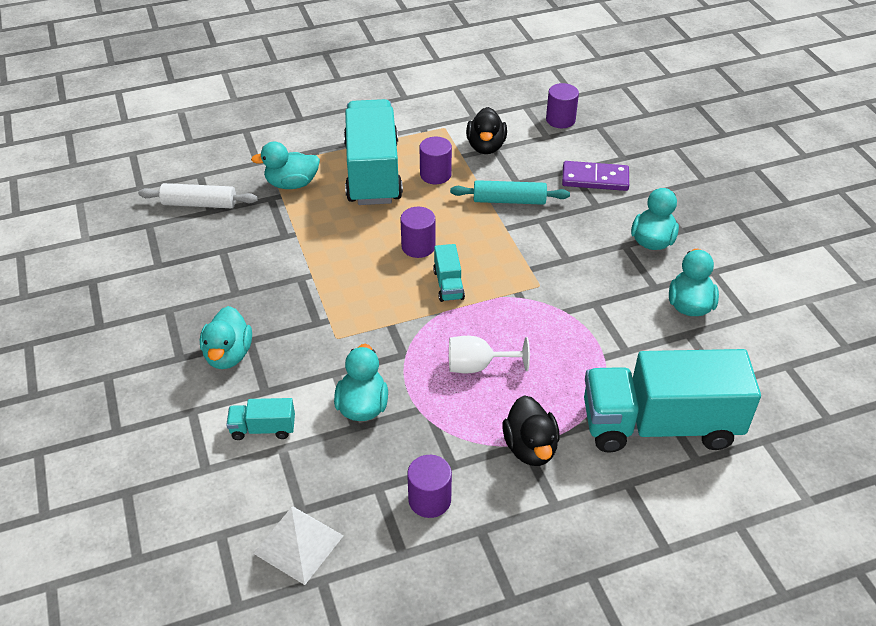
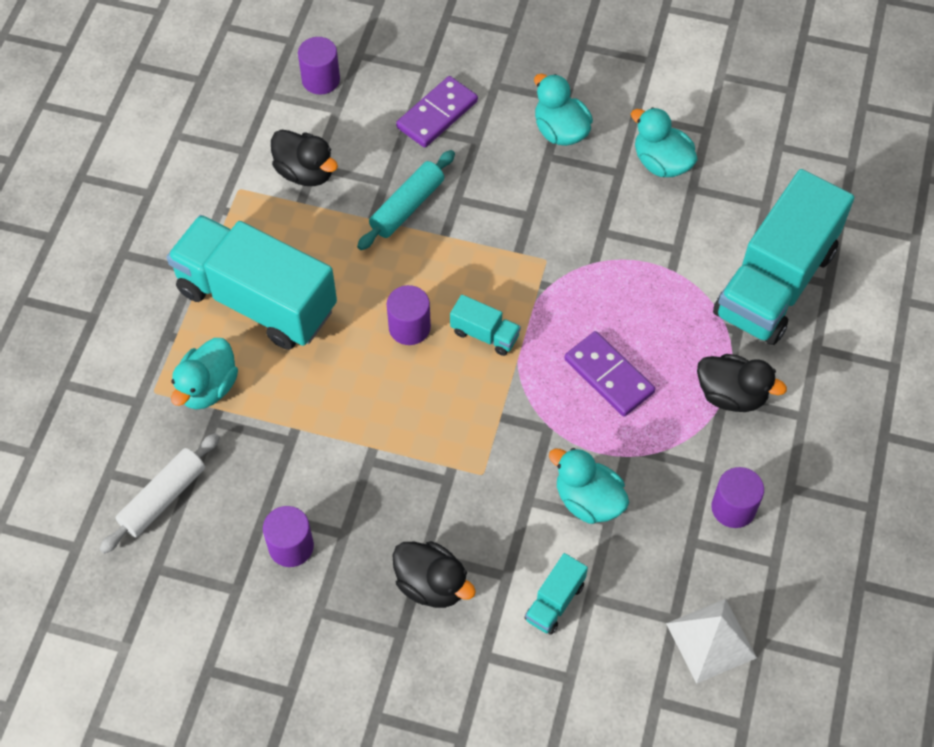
camera: 55 degrees left, 15 degrees up
turquoise duck [200,306,252,369] -> black duck [392,541,476,608]
purple cylinder [420,137,452,184] -> purple cylinder moved to [263,506,314,567]
white goblet [449,336,530,373] -> purple domino [564,331,655,417]

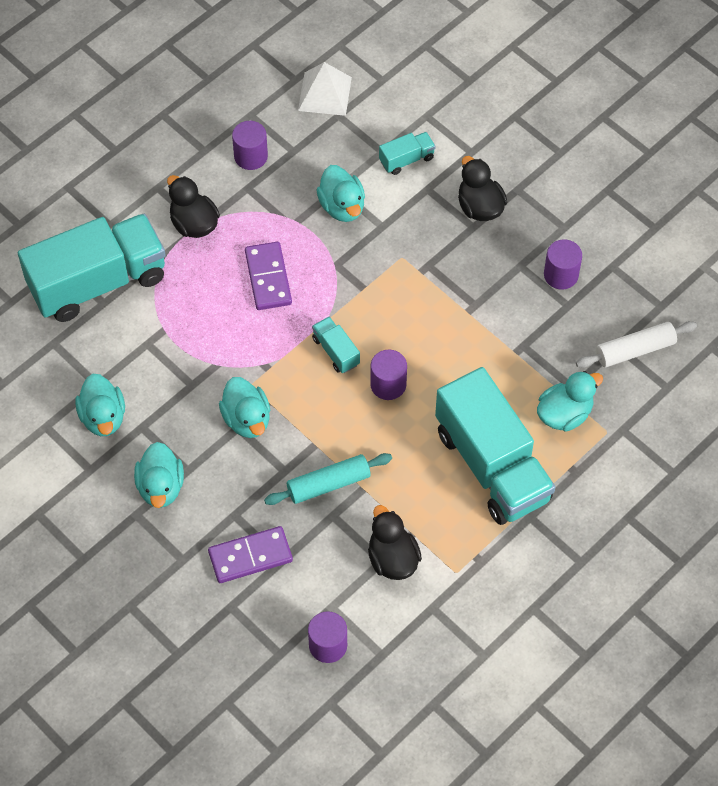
camera: 150 degrees left, 0 degrees up
none -> turquoise duck [219,377,270,438]

